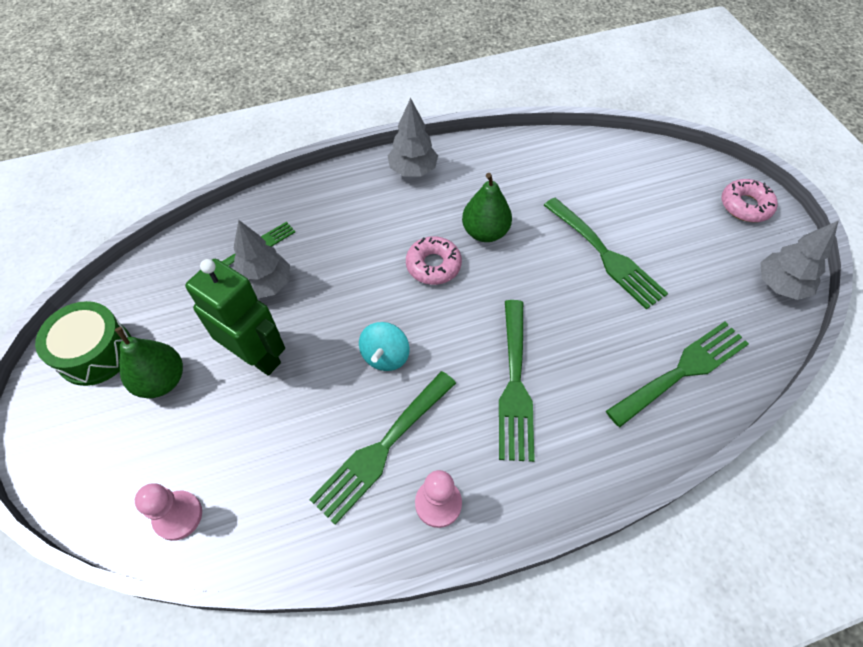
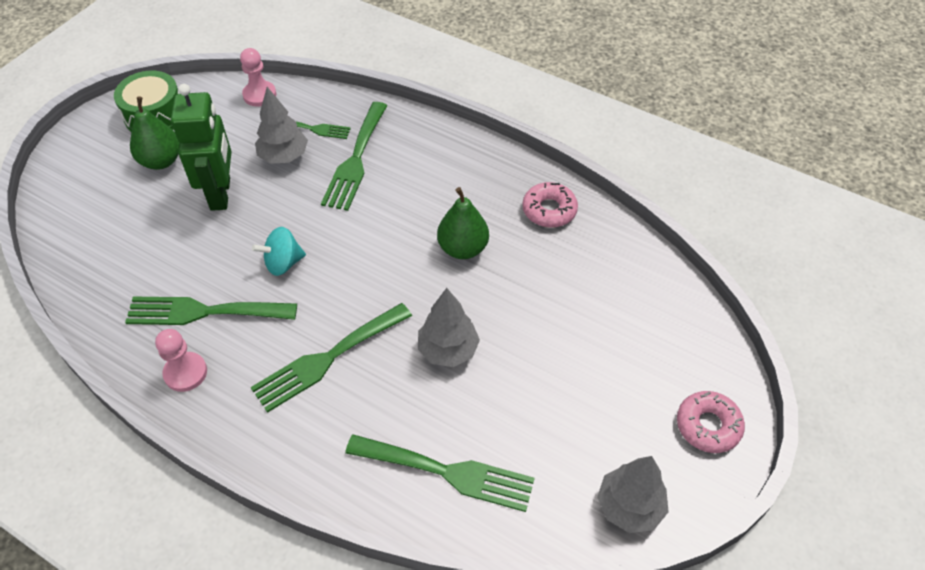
camera: 50 degrees right, 5 degrees down
pink pawn [135,483,202,541] -> pink pawn moved to [240,48,276,107]
grey tree [387,98,438,177] -> grey tree moved to [418,288,480,367]
pink donut [406,236,462,285] -> pink donut moved to [522,182,578,228]
green fork [544,198,668,310] -> green fork moved to [321,102,387,211]

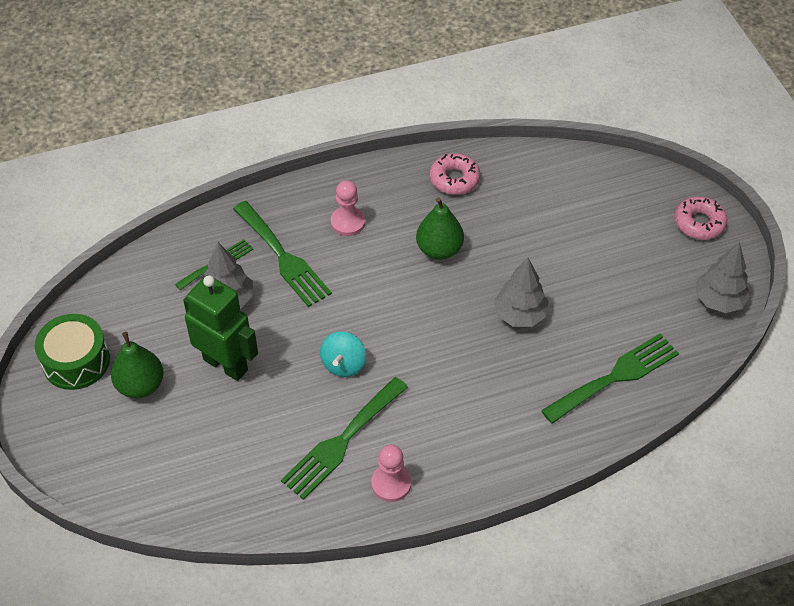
camera: 50 degrees left, 0 degrees up
pink pawn [240,48,276,107] -> pink pawn moved to [331,180,365,236]
green fork [251,303,412,413] -> none

